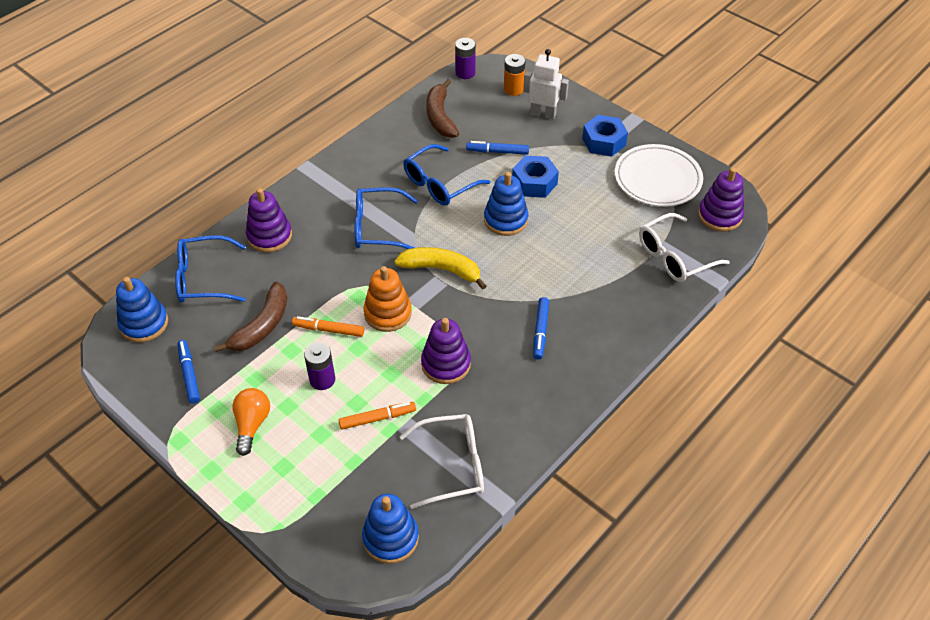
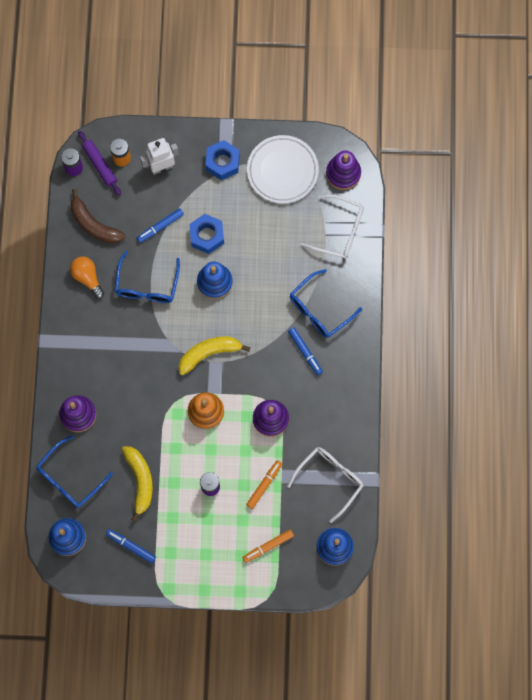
camera: 40 degrees left, 25 degrees up
brown banana [214,282,287,352] -> yellow banana [122,446,153,522]
orange light bulb [232,388,270,456] -> orange light bulb moved to [70,256,104,299]
orange marker [292,316,364,337] -> orange marker moved to [243,530,294,563]
blue glasses [355,187,418,249] -> blue glasses moved to [290,269,362,338]
white glasses [639,213,730,282] -> white glasses turned 90 degrees counterclockwise [301,195,364,259]
none -> purple rolling pin [78,131,121,196]

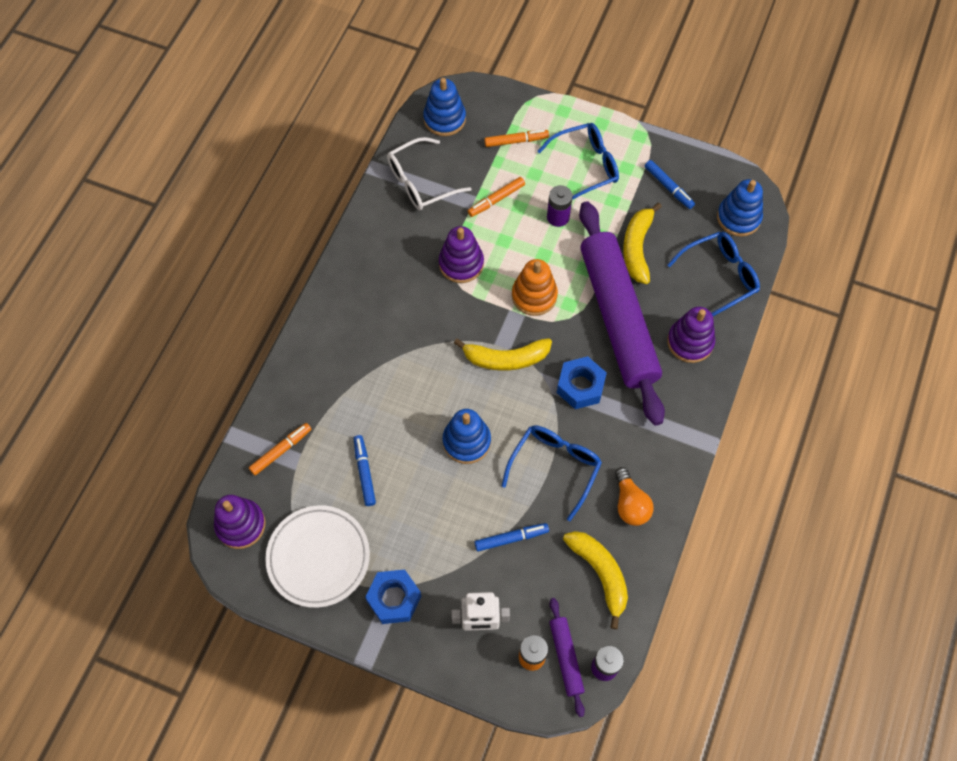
camera: 160 degrees left, 10 degrees down
brown banana [71,188,126,243] -> yellow banana [563,531,628,629]
blue nut [189,214,224,254] -> blue nut moved to [557,356,607,409]
blue marker [288,327,323,375] -> blue marker moved to [354,435,376,506]
blue glasses [290,269,362,338] -> blue glasses moved to [537,123,619,200]
white glasses [301,195,364,259] -> orange marker [249,423,311,475]
none -> purple rolling pin [579,201,665,426]

